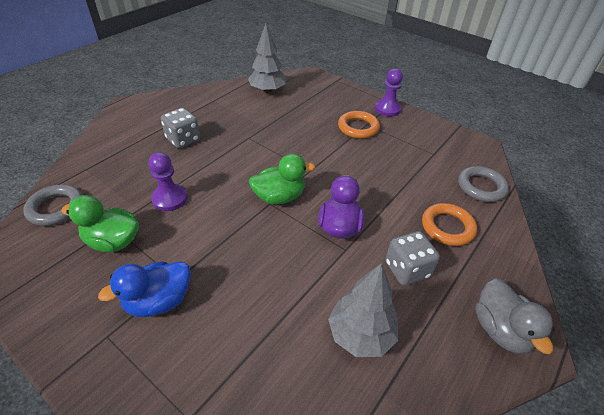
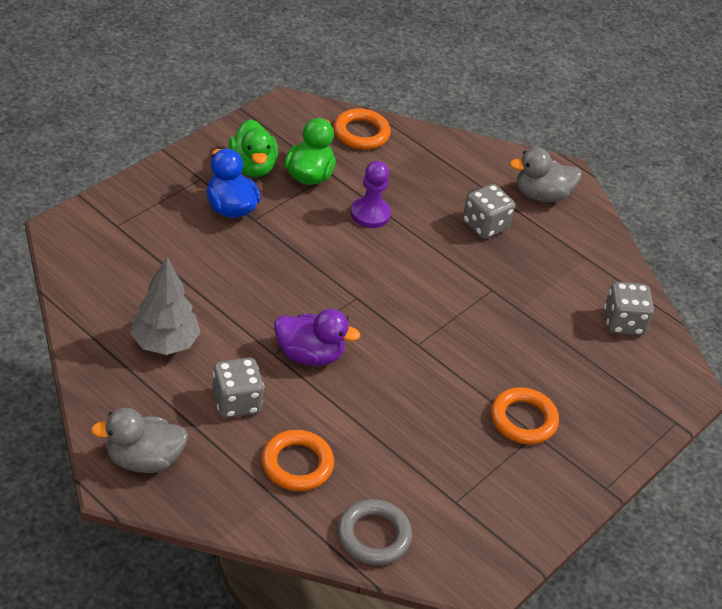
camera: 90 degrees right, 0 degrees up
grey ring [23,185,82,226] -> orange ring [334,109,391,150]
grey tree [248,24,287,94] -> grey dice [604,282,654,335]
green duck [249,154,315,204] -> green duck moved to [228,119,278,177]
purple pawn [375,68,403,117] -> none
none -> grey duck [510,147,582,202]

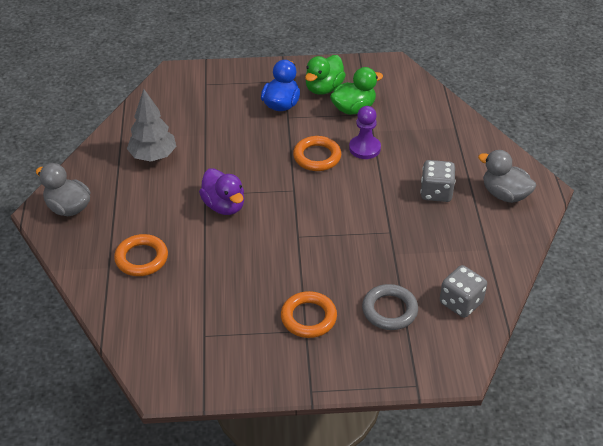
camera: 50 degrees right, 0 degrees up
grey dice [212,357,264,418] -> none
orange ring [334,109,391,150] -> orange ring moved to [293,136,341,171]
grey ring [337,499,412,565] -> grey ring moved to [362,284,418,330]

